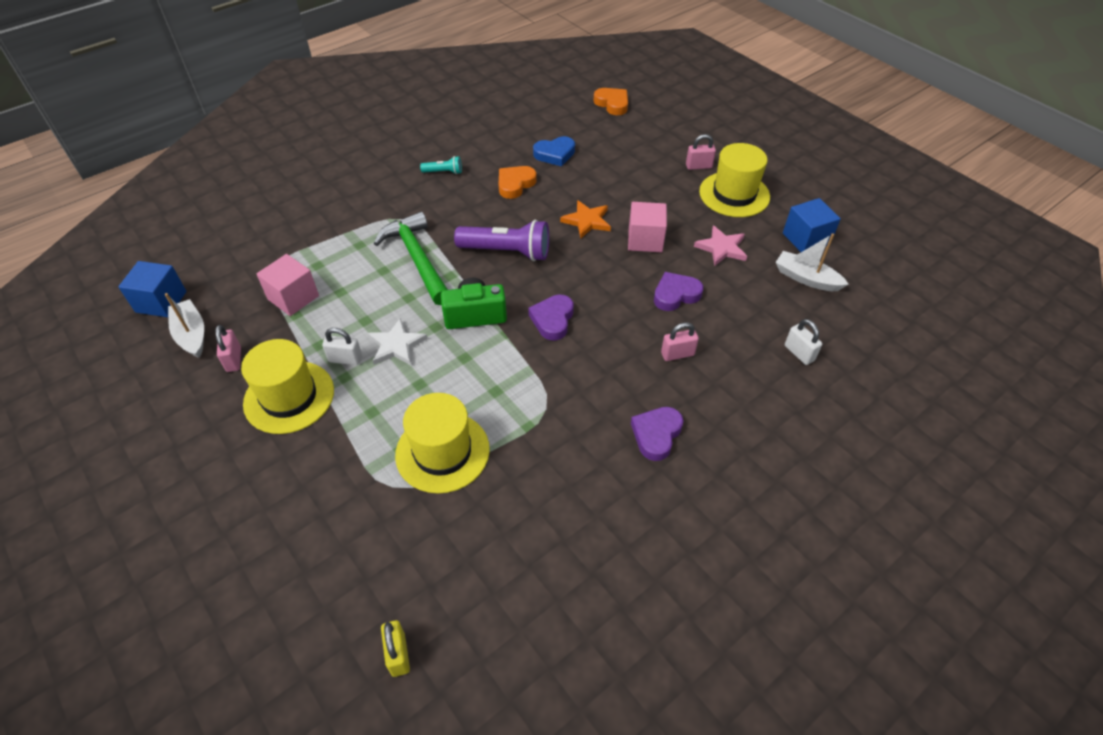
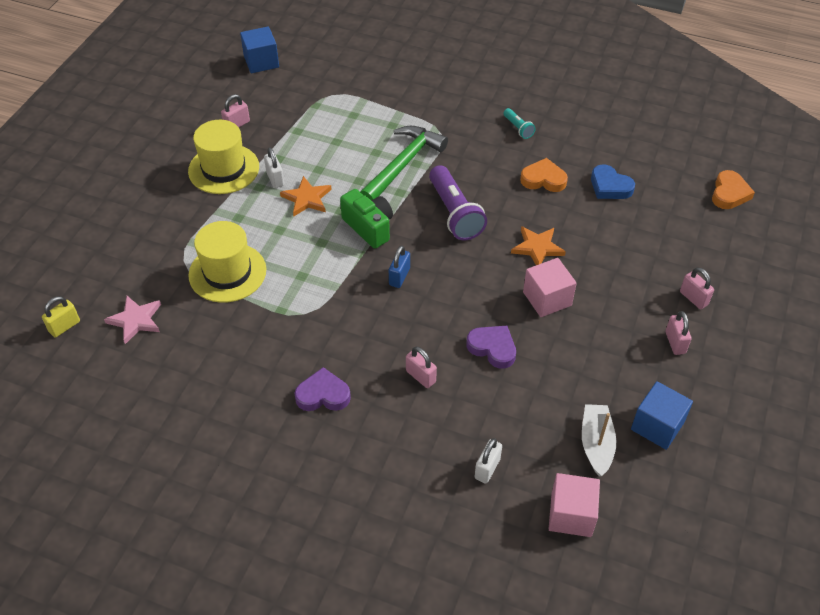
camera: 60 degrees right, 0 degrees up
white boat [165,293,204,358] -> none
pink cube [257,254,319,316] -> pink cube moved to [549,473,600,537]
white star [368,318,428,365] -> orange star [280,176,331,216]
purple heart [528,295,574,341] -> blue padlock [389,245,410,288]
pink star [694,225,747,266] -> pink star moved to [104,296,161,344]
yellow hat [699,143,770,217] -> pink padlock [666,311,692,355]

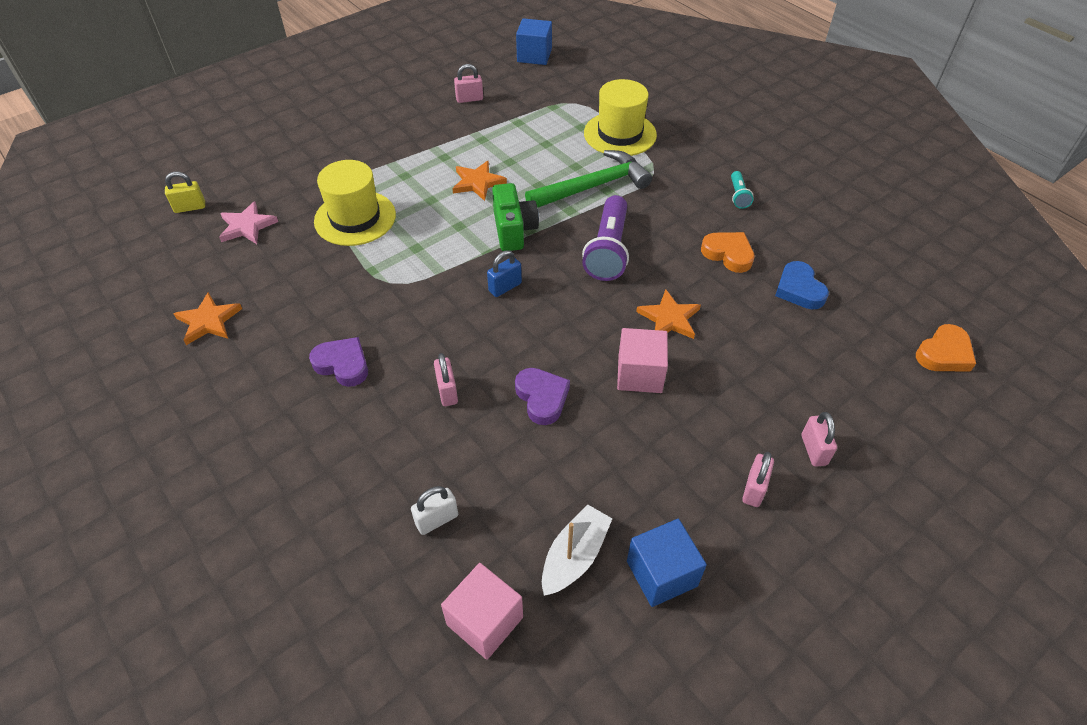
camera: 30 degrees right, 0 degrees up
yellow hat [188,120,259,194] -> yellow hat moved to [584,79,657,156]
white padlock [264,147,284,188] -> none
none -> orange star [174,292,242,345]

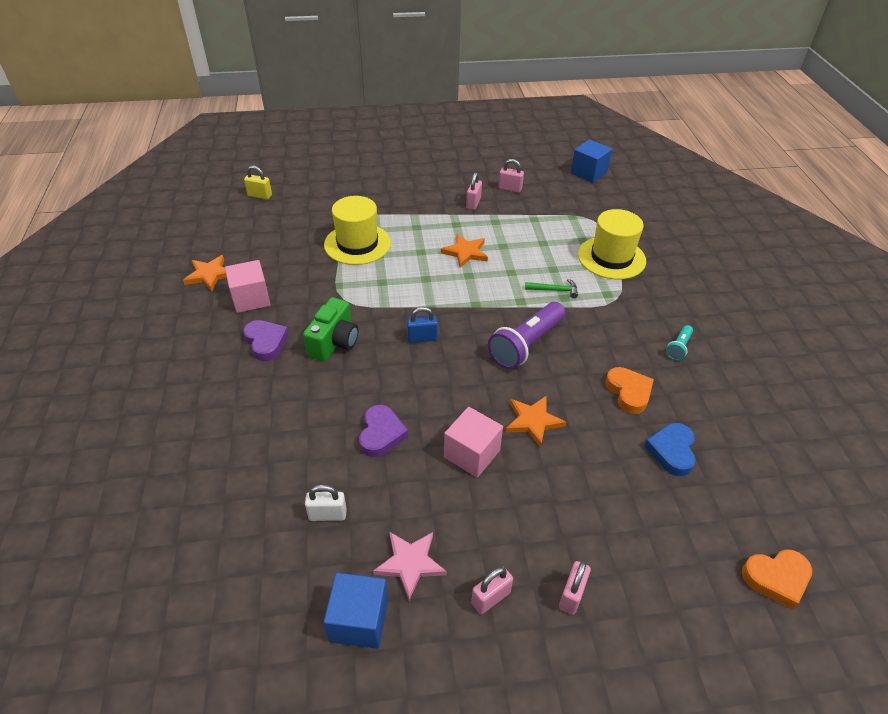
camera: 30 degrees right, 5 degrees down
pink star [219,201,278,244] -> pink star moved to [373,532,447,600]
white padlock [411,486,458,535] -> white padlock moved to [305,485,347,521]
pink padlock [434,353,458,406] -> pink padlock moved to [466,172,482,210]
pink cube [441,563,523,660] -> pink cube moved to [225,260,271,313]
green camera [492,183,539,251] -> green camera moved to [303,297,359,362]
green hammer [525,150,652,208] -> green hammer [525,279,578,298], size x0.45
white boat [542,504,612,596] -> none

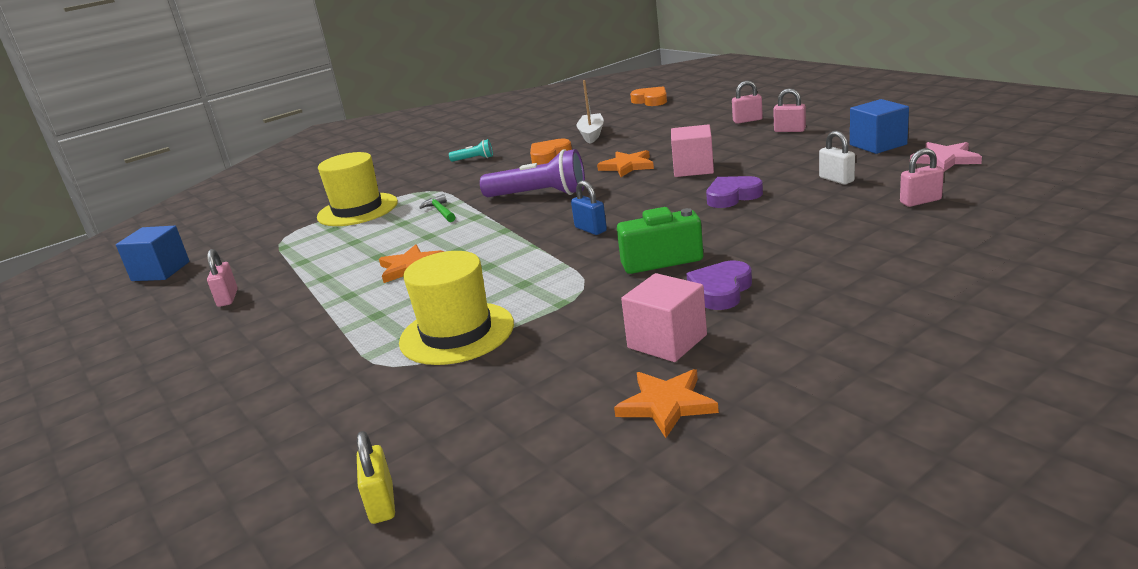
camera: 115 degrees left, 20 degrees down
pink star [373,532,447,600] -> pink star moved to [910,142,982,172]
pink padlock [466,172,482,210] -> pink padlock moved to [900,148,944,207]
blue heart [644,423,696,476] -> white boat [577,80,604,144]

